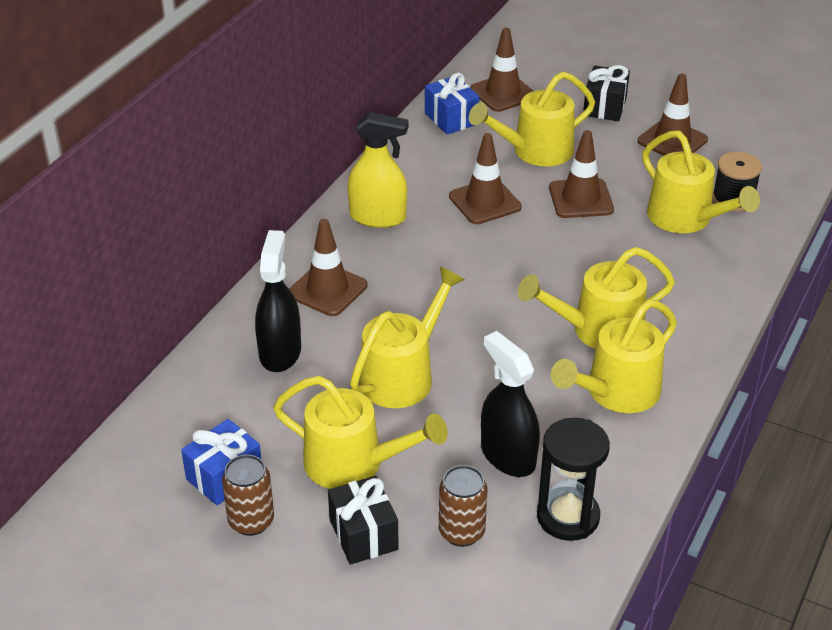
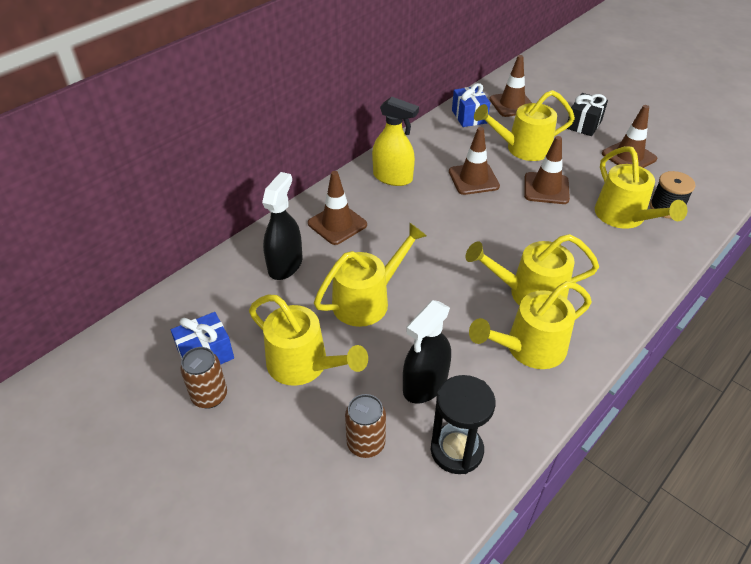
camera: 15 degrees right, 5 degrees up
black gift [328,476,399,565] -> none
black spray bottle [481,331,540,477] -> black spray bottle turned 120 degrees counterclockwise [403,300,451,404]

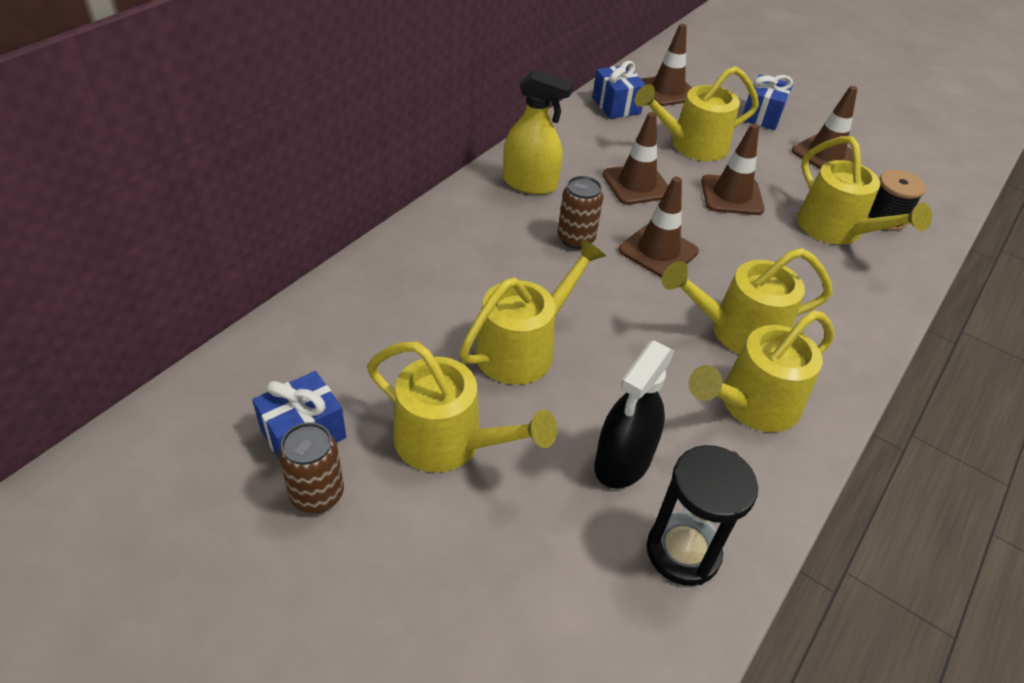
camera: 10 degrees left, 0 degrees up
black spray bottle [262,172,303,280] -> none
brown traffic cone [308,171,367,245] -> brown traffic cone moved to [619,177,699,278]
brown can [345,394,386,458] -> brown can moved to [558,176,603,249]
black gift [567,93,608,136] -> blue gift [743,74,793,130]

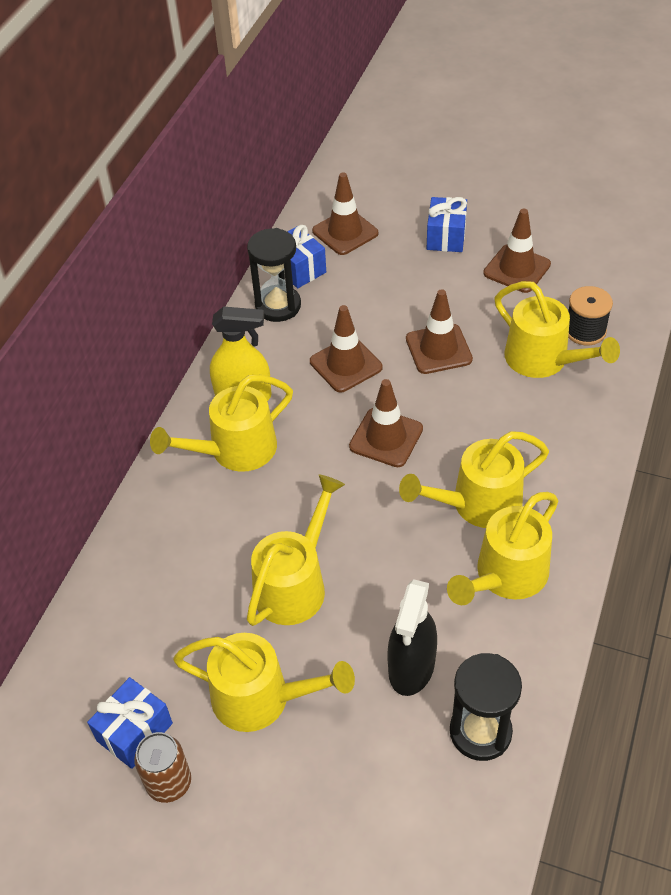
camera: 10 degrees left, 5 degrees up
brown can [558,176,603,249] -> none
yellow watering can [634,66,759,161] -> yellow watering can moved to [150,375,293,472]
none -> black hourglass [247,228,301,322]

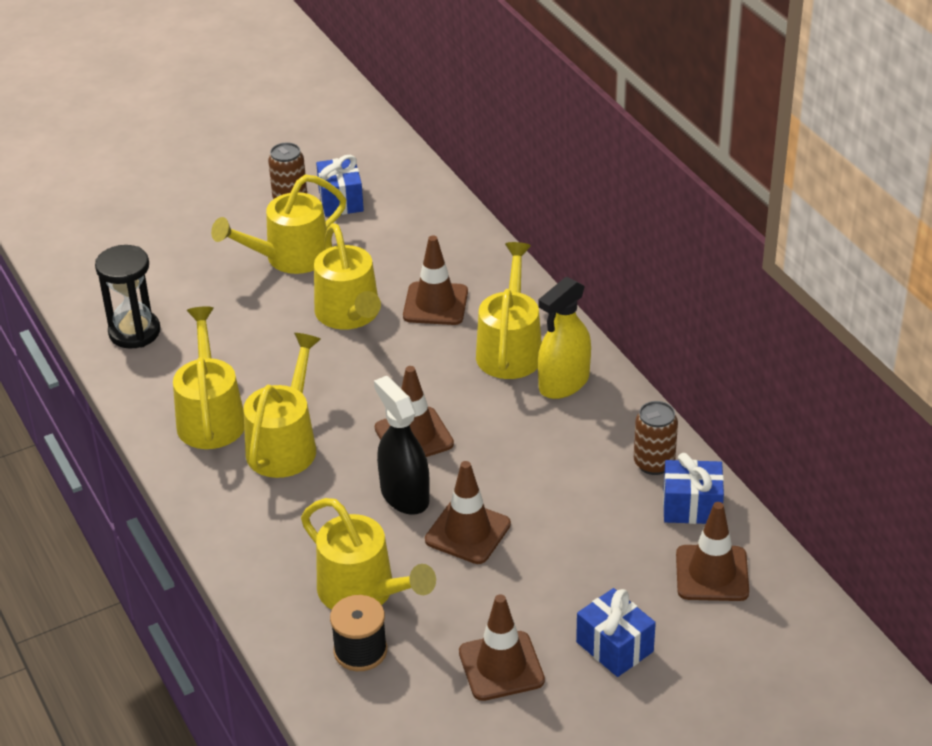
camera: 130 degrees right, 10 degrees down
black hourglass [247,228,301,322] -> brown can [634,401,678,475]
brown traffic cone [310,305,383,392] -> brown traffic cone moved to [403,236,468,325]
black spray bottle [387,580,437,696] -> black spray bottle moved to [374,376,430,515]
yellow watering can [494,281,620,378] -> yellow watering can turned 135 degrees counterclockwise [301,498,436,610]

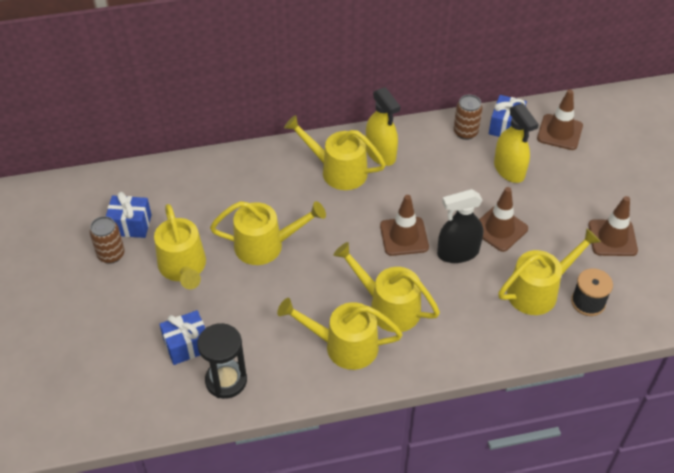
camera: 75 degrees left, 10 degrees up
brown traffic cone [403,236,468,325] -> none
blue gift [576,588,656,677] -> blue gift moved to [159,310,205,365]
none -> yellow spray bottle [494,104,539,183]

